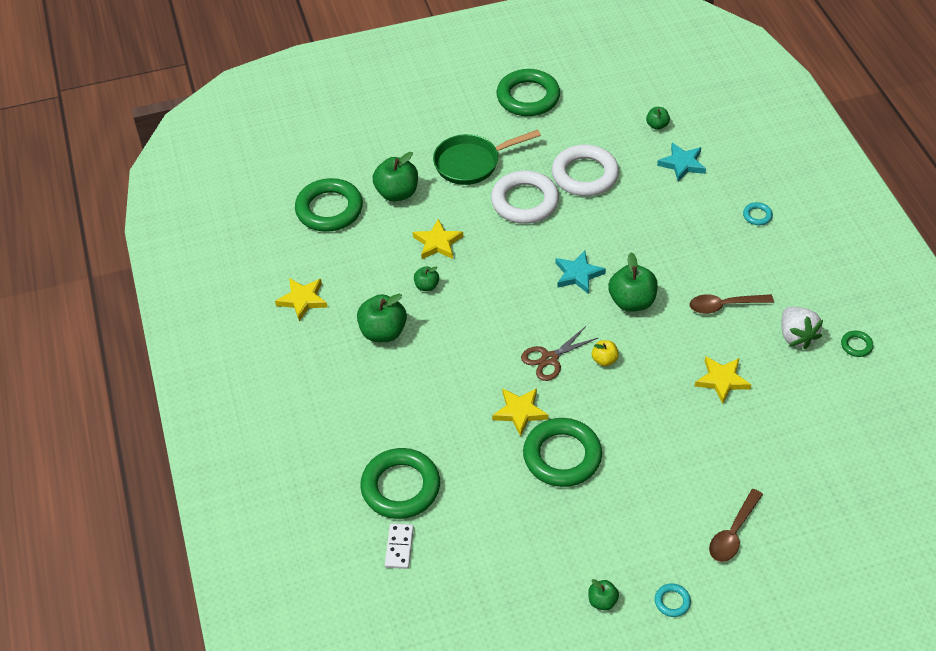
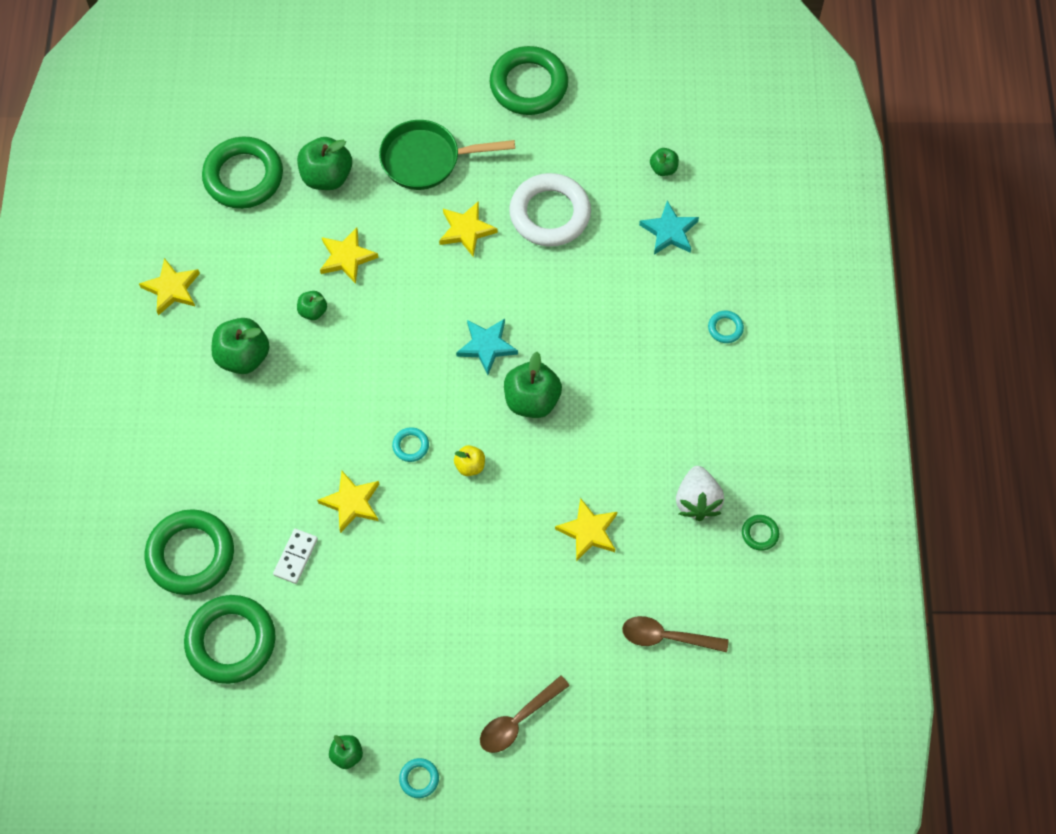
camera: 15 degrees right, 15 degrees up
white domino [385,523,414,569] -> white domino moved to [273,529,318,584]
white ring [491,171,559,224] -> yellow star [439,201,498,257]
brown scissors [521,326,598,381] -> turquoise ring [392,427,429,462]
green ring [523,418,602,487] -> green ring moved to [184,595,276,684]
brown spoon [690,294,774,314] -> brown spoon moved to [622,616,729,652]

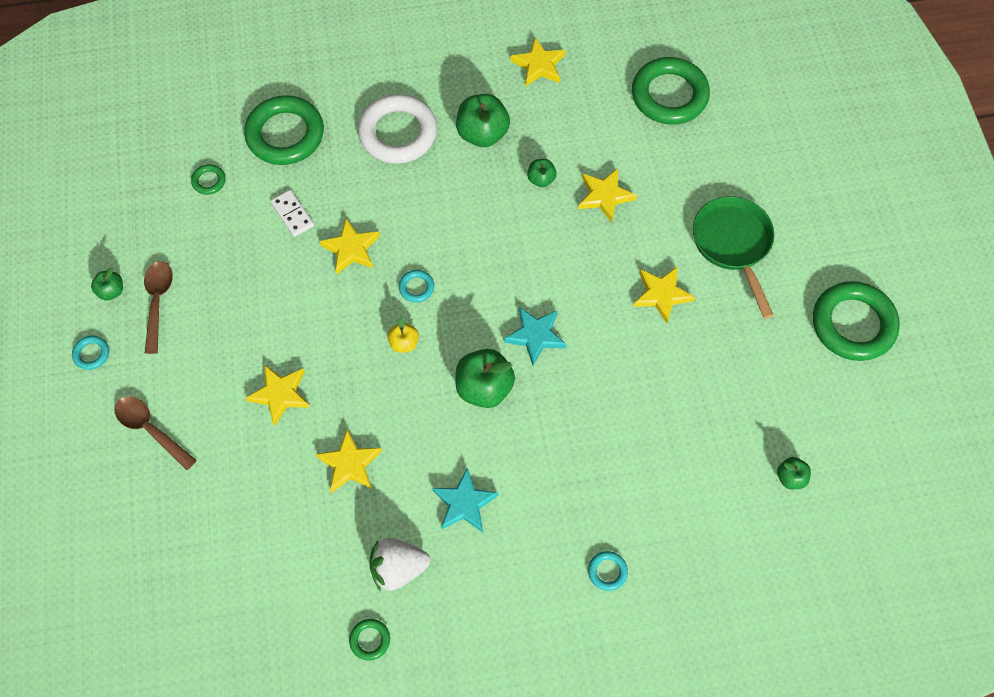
camera: 80 degrees right, 0 degrees up
green ring [184,595,276,684] -> green ring [191,164,226,195], size x0.42
white domino [273,529,318,584] -> white domino turned 45 degrees clockwise [271,190,314,237]
green apple [297,137,352,190] -> none
white ring [509,173,591,247] -> white ring moved to [358,94,437,164]
brown spoon [622,616,729,652] -> brown spoon moved to [144,261,173,354]
turquoise star [639,201,699,255] -> turquoise star moved to [432,467,499,532]
none -> yellow star [246,364,310,426]

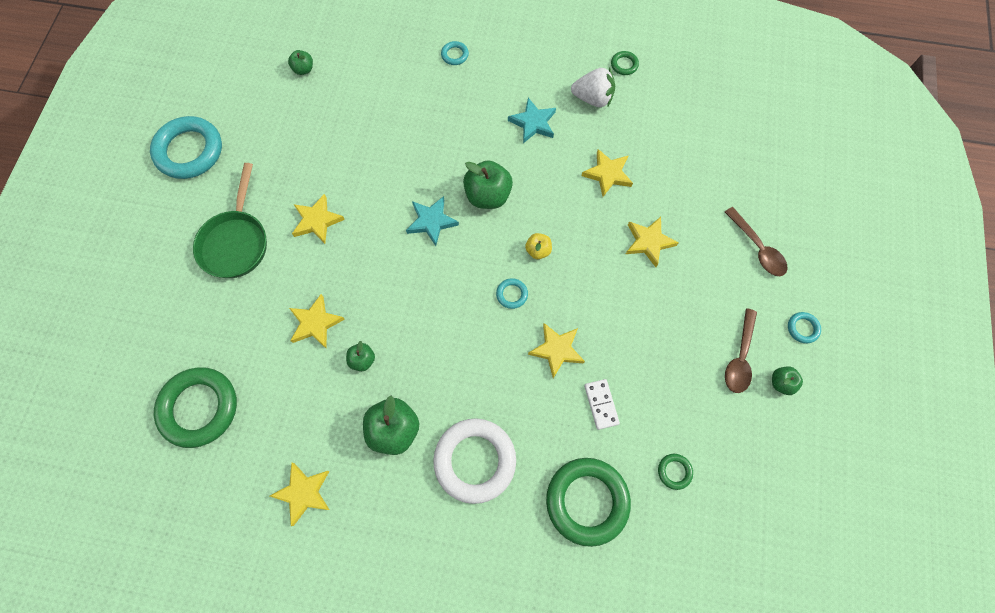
camera: 160 degrees left, 5 degrees up
green ring [813,281,900,361] -> turquoise ring [150,116,222,179]

